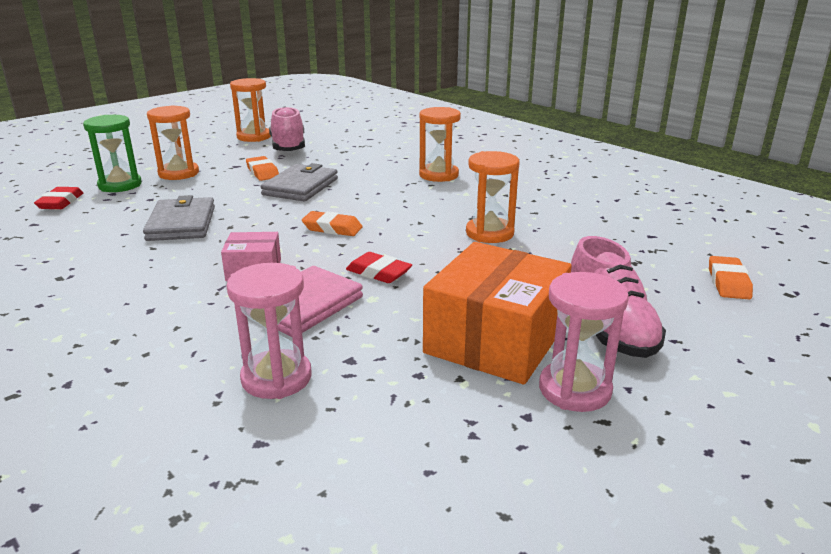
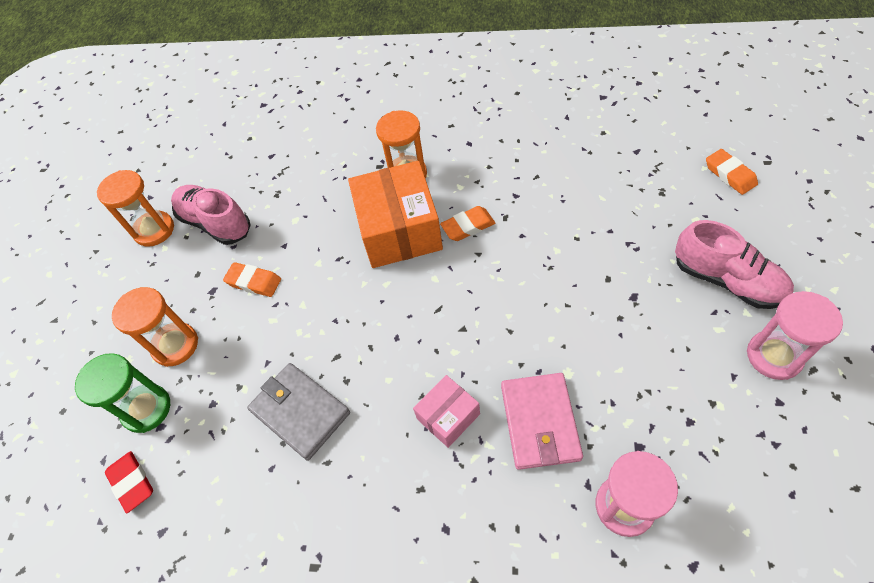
camera: 35 degrees left, 30 degrees up
grey wallet [260,163,338,202] -> none
orange eraser [302,211,362,236] -> orange eraser moved to [440,206,495,241]
red eraser [346,252,412,283] -> none
orange box [423,242,572,385] -> orange box moved to [348,161,443,268]
orange hourglass [466,151,520,243] -> none

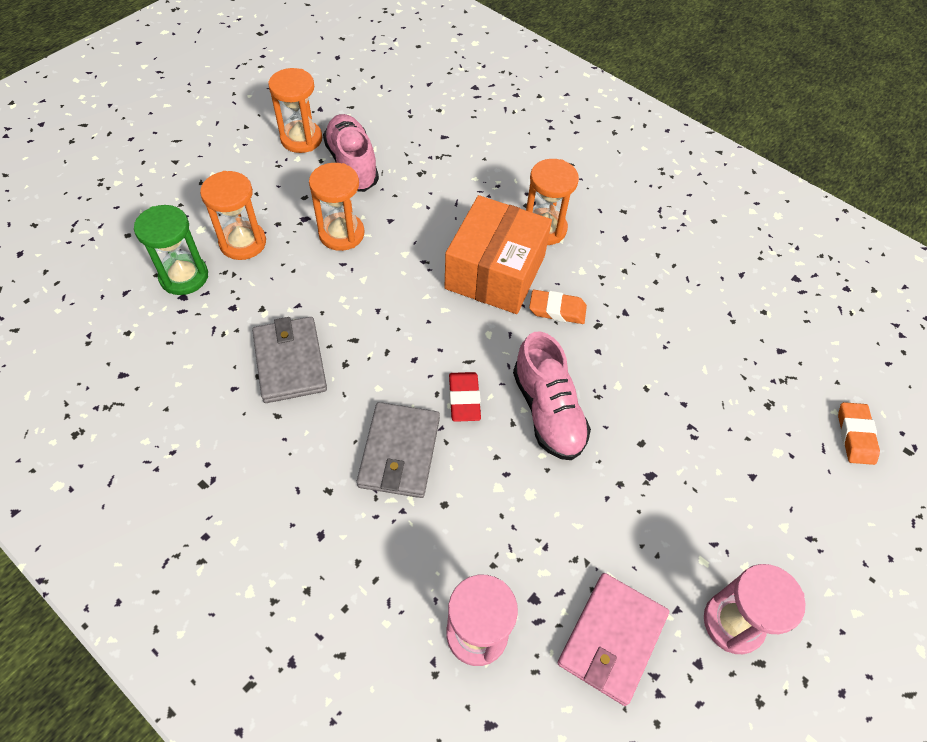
camera: 25 degrees right, 0 degrees up
red eraser [105,451,153,513] -> red eraser moved to [449,372,481,422]
orange eraser [223,262,281,297] -> orange hourglass [309,163,364,251]
pink box [413,375,480,448] -> grey wallet [357,402,440,498]
pink wallet [501,373,583,470] -> pink wallet moved to [558,573,669,706]
pink shoe [675,220,794,309] -> pink shoe moved to [513,332,591,460]

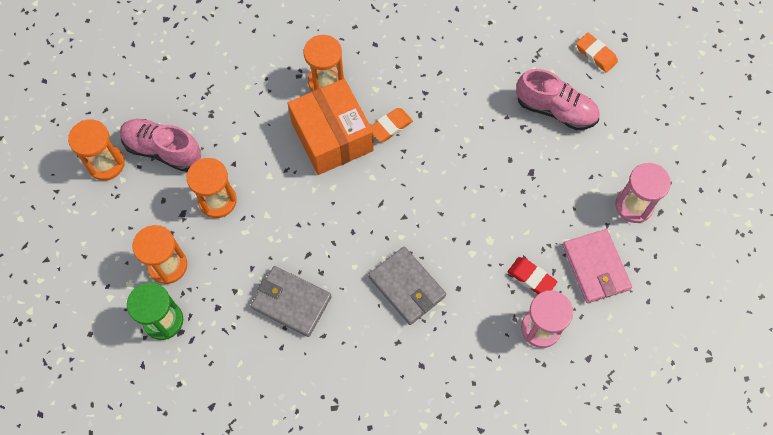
camera: 45 degrees left, 10 degrees up
red eraser [449,372,481,422] -> red eraser moved to [508,257,557,294]
pink shoe [513,332,591,460] -> pink shoe moved to [516,69,599,130]

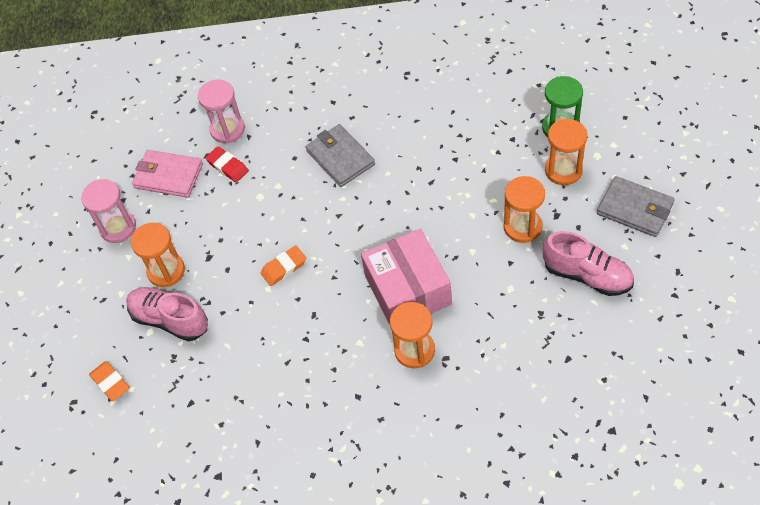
camera: 170 degrees left, 10 degrees down
orange hourglass [68,119,125,181] -> orange hourglass moved to [130,223,185,287]
grey wallet [251,266,332,337] -> grey wallet moved to [597,176,674,237]
orange box [288,79,374,175] -> pink box [361,229,452,325]
orange eraser [371,108,413,142] -> orange eraser moved to [261,246,306,286]
pink wallet [563,229,632,303] -> pink wallet turned 60 degrees counterclockwise [132,150,203,198]

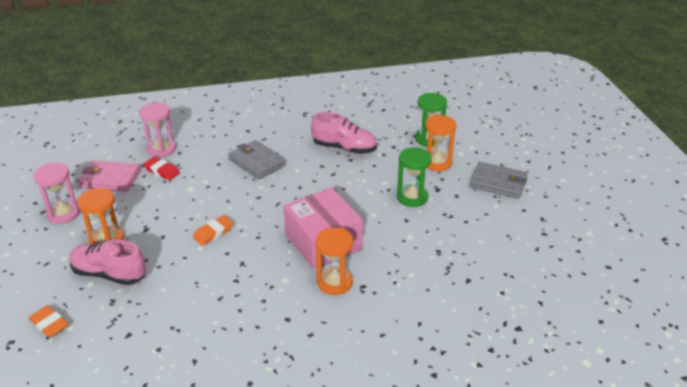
camera: 15 degrees left, 20 degrees down
orange hourglass [504,176,545,243] -> green hourglass [397,147,432,207]
pink shoe [543,231,634,296] -> pink shoe moved to [311,112,377,154]

